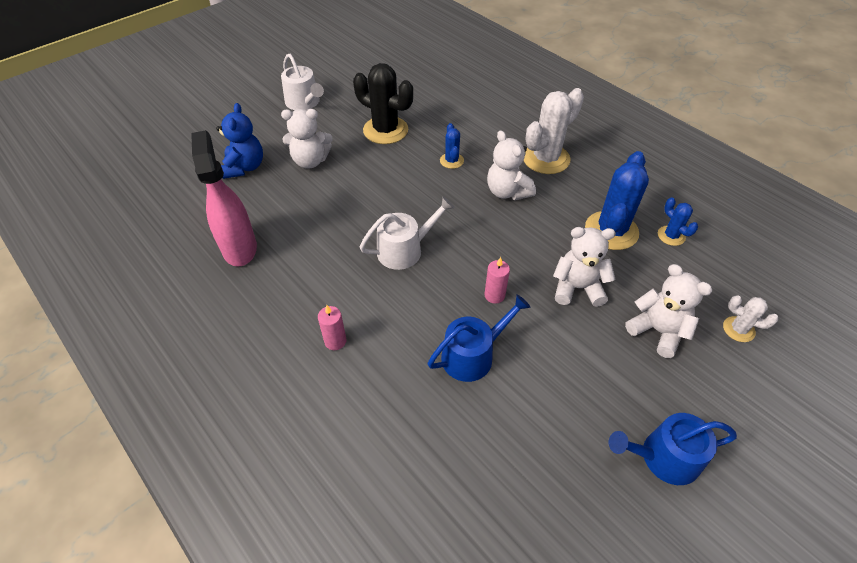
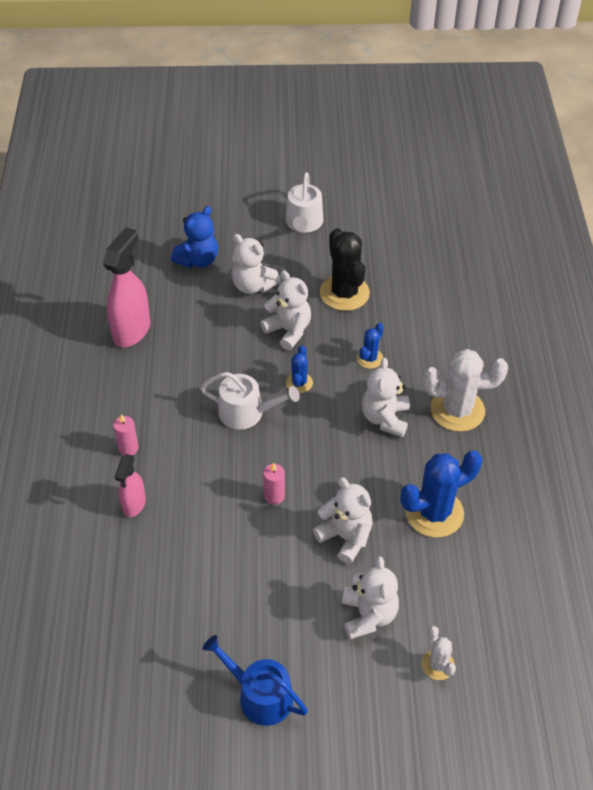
camera: 40 degrees right, 0 degrees up
blue watering can [428,294,531,382] -> none
blue cactus [658,197,698,246] -> blue cactus moved to [286,345,313,393]
none -> pink spray bottle [115,454,146,517]
none -> white teddy bear [260,270,311,350]

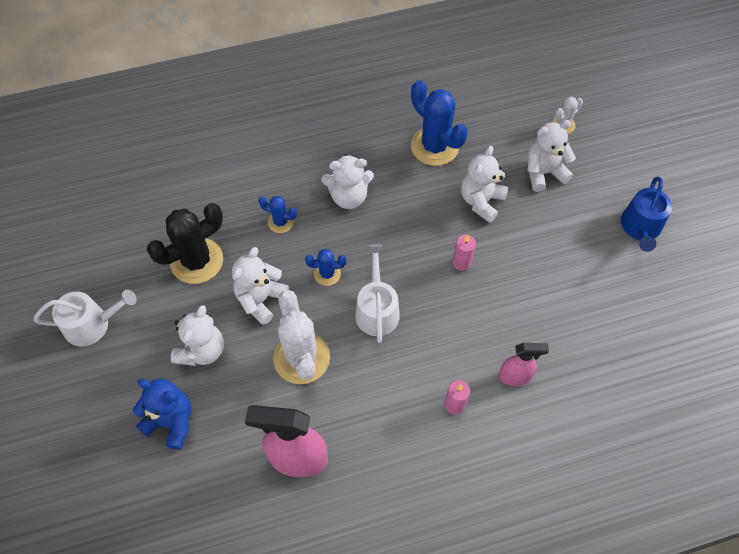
camera: 105 degrees left, 10 degrees up
white cactus [423,349,508,432] -> white cactus moved to [273,290,330,384]

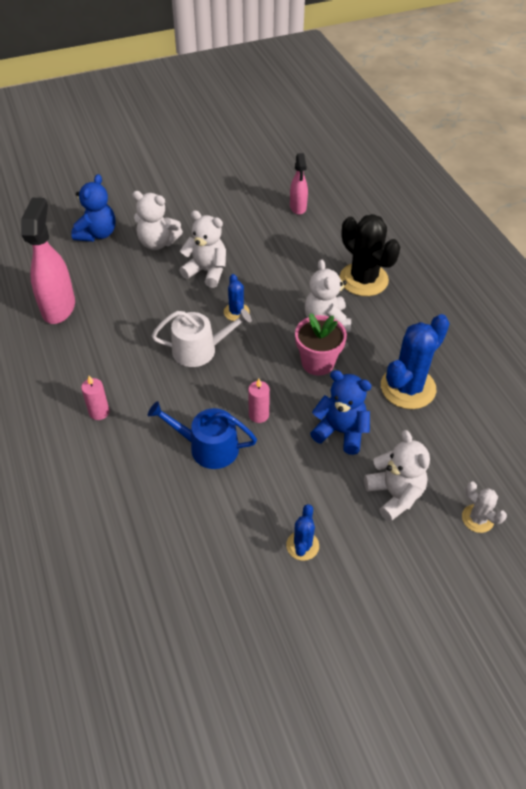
camera: 85 degrees right, 10 degrees down
white watering can [34,290,137,347] -> none
black cactus [147,203,223,284] -> black cactus moved to [340,214,400,296]
blue cactus [258,196,297,233] -> blue cactus moved to [286,504,319,561]
white cactus [273,290,330,384] -> none
white teddy bear [461,146,508,223] -> blue teddy bear [310,370,372,455]
pink spray bottle [499,343,549,386] -> pink spray bottle moved to [290,153,308,215]
blue watering can [621,177,672,252] -> blue watering can moved to [148,401,257,469]
none -> pink flower pot [295,313,347,376]

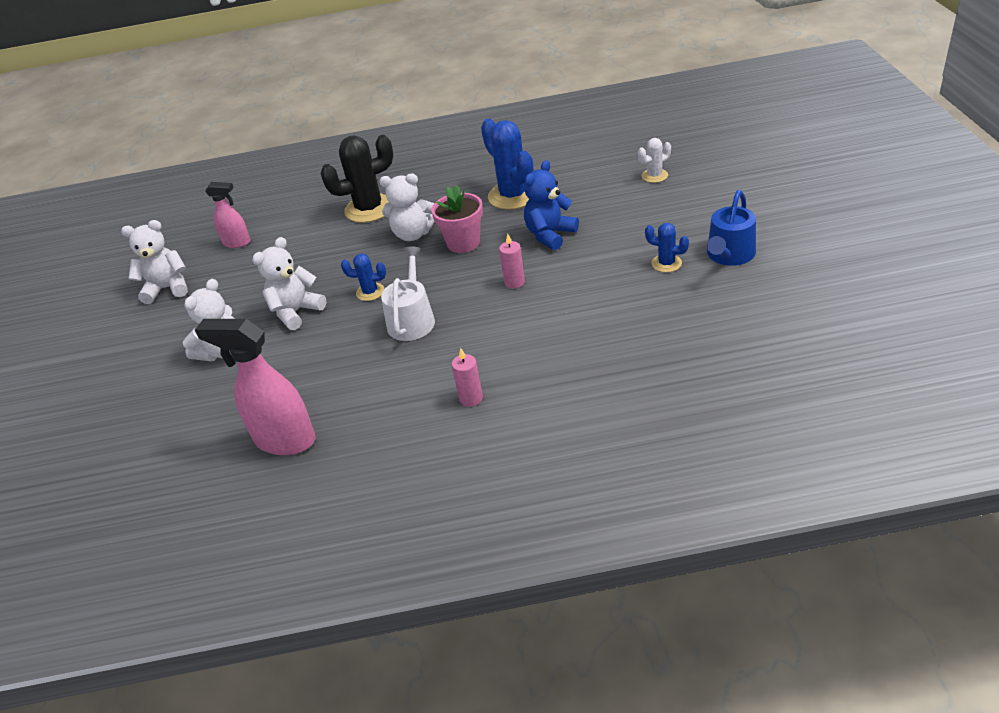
camera: 70 degrees left, 10 degrees down
blue teddy bear [71,174,115,242] -> none
blue watering can [148,401,257,469] -> blue watering can moved to [707,190,756,266]
white teddy bear [364,430,430,522] -> white teddy bear moved to [121,220,188,304]

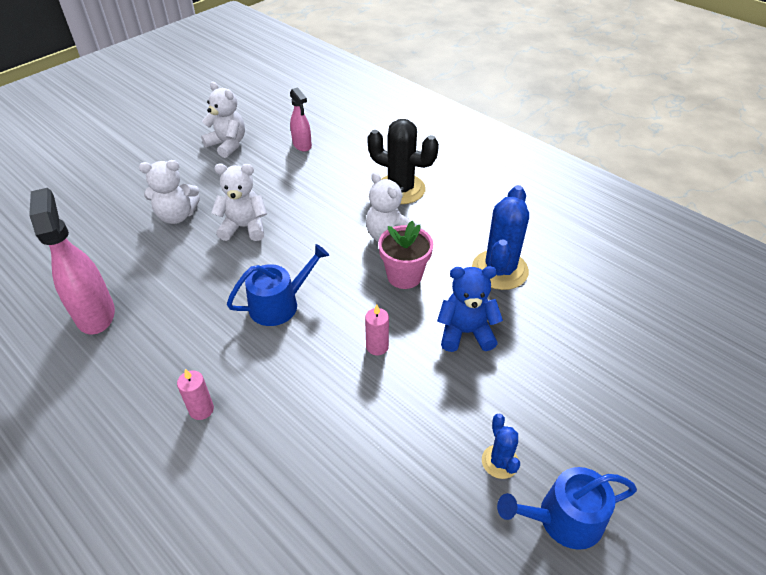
camera: 45 degrees right, 5 degrees up
blue cactus [341,253,386,301] -> none
white watering can [381,247,435,341] -> blue watering can [227,244,329,326]
white cactus [638,138,671,183] -> none

